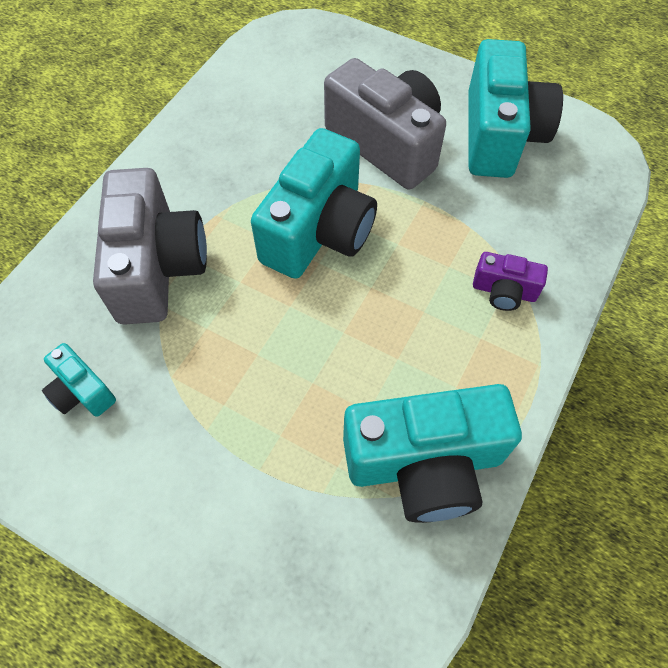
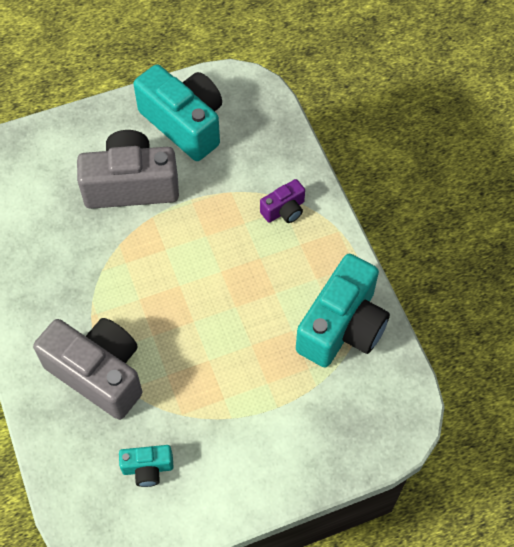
camera: 50 degrees left, 0 degrees up
turquoise camera [251,128,377,279] -> none

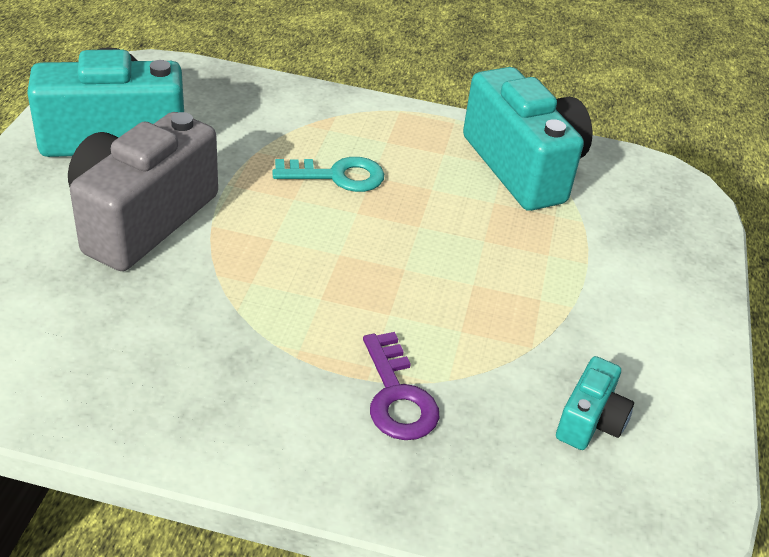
camera: 60 degrees left, 20 degrees down
grey camera [33,318,142,420] -> purple key [363,332,439,440]
purple camera [260,179,305,223] -> none
none -> turquoise key [272,157,384,192]

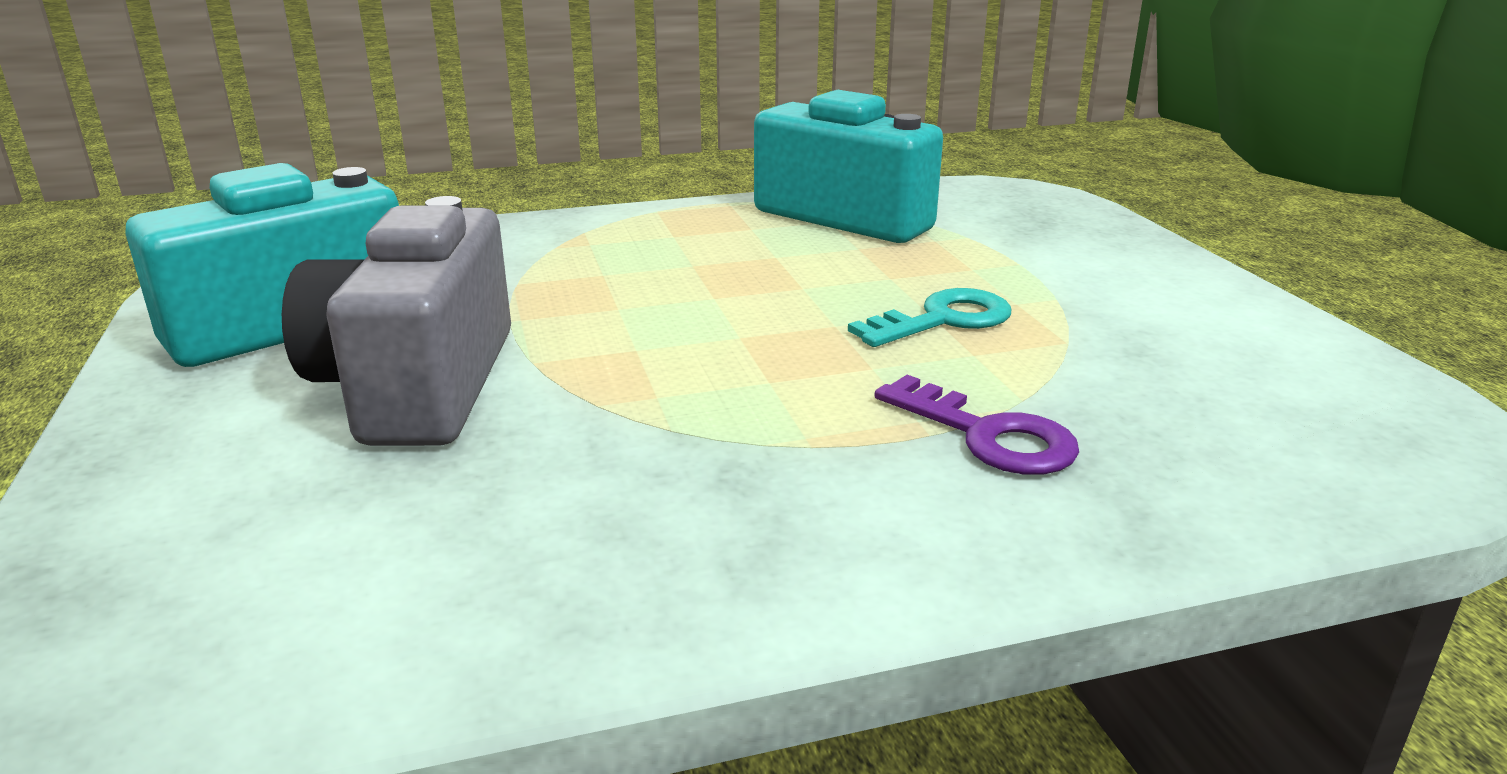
camera: 25 degrees left, 15 degrees down
turquoise key [272,157,384,192] -> turquoise key moved to [848,288,1011,347]
turquoise camera [556,356,634,450] -> none

